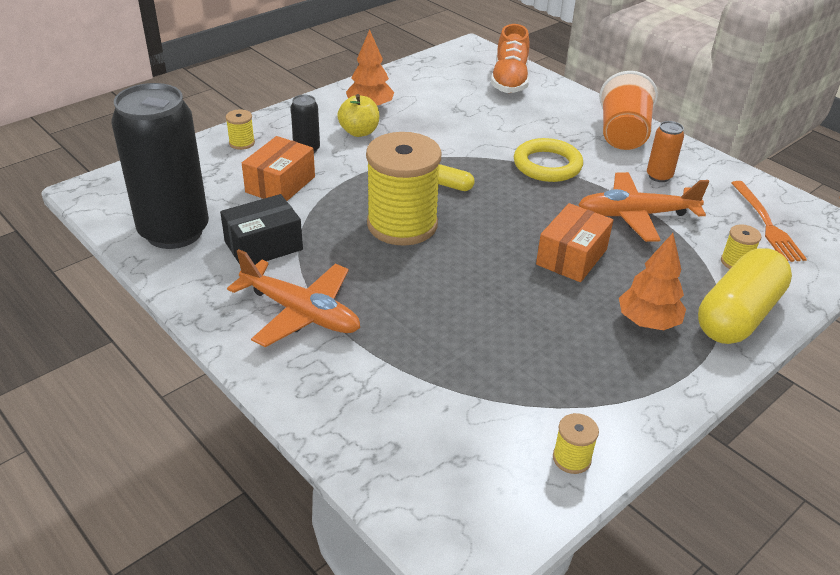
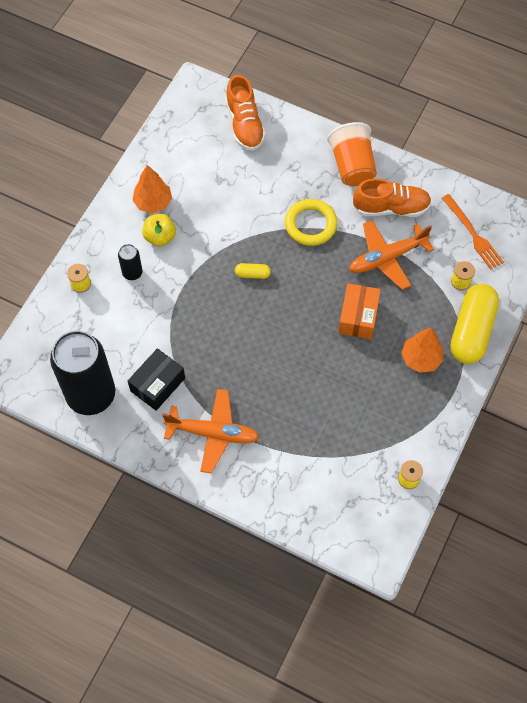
camera: 20 degrees left, 25 degrees up
orange box [242,136,315,201] -> none
yellow spool [366,132,442,246] -> none
orange can [647,121,684,182] -> orange shoe [353,178,432,217]

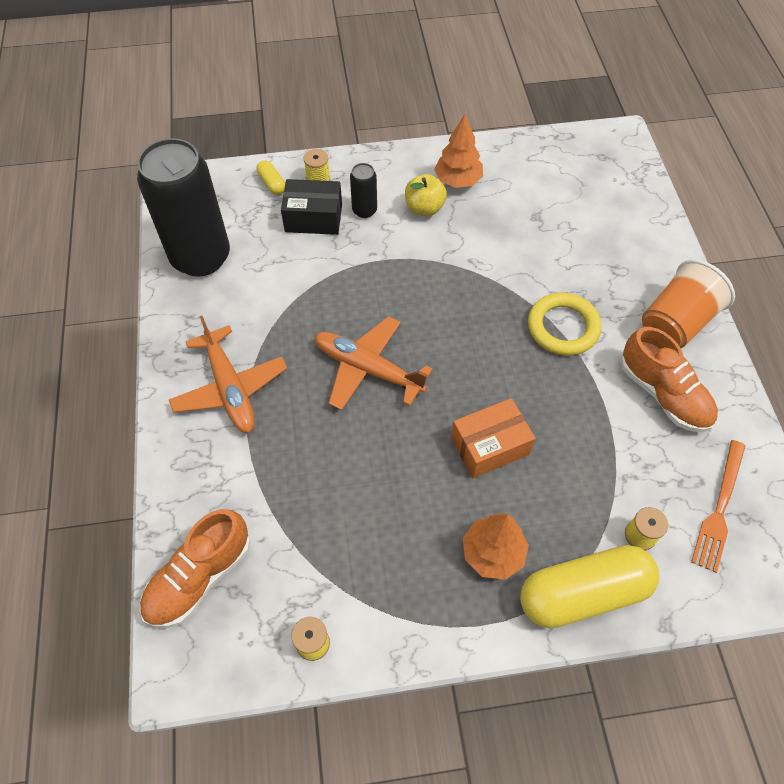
camera: 55 degrees right, 5 degrees down
black box [128,348,185,411] -> black box moved to [281,179,342,235]
orange shoe [226,75,266,151] -> orange shoe moved to [140,509,251,628]
yellow capsule [235,263,271,279] -> yellow capsule moved to [256,160,285,195]
orange plane [349,220,434,290] -> orange plane moved to [315,316,433,410]

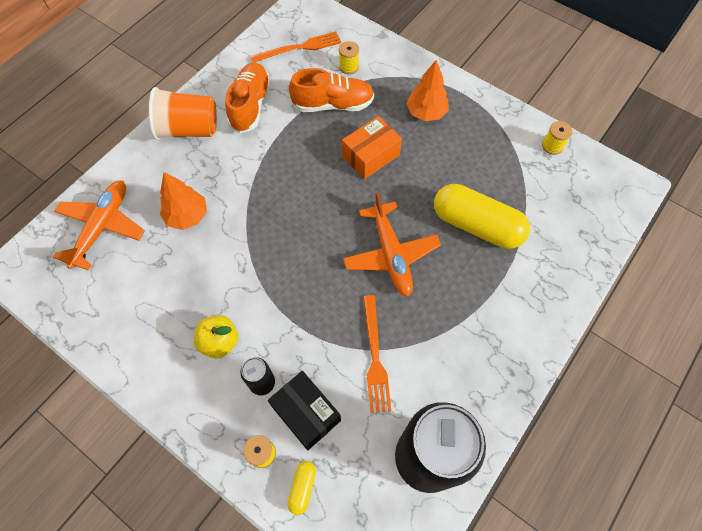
camera: 135 degrees left, 5 degrees up
orange shoe [140,509,251,628] -> orange shoe moved to [289,68,375,112]
orange plane [169,316,287,433] -> orange plane moved to [53,181,145,270]
orange tree [434,114,483,188] -> orange tree moved to [160,172,207,230]
orange box [451,398,536,478] -> orange box turned 60 degrees counterclockwise [342,116,402,179]
yellow capsule [520,545,659,628] -> yellow capsule moved to [434,184,530,249]
yellow ring [528,293,602,356] -> none
none -> orange fork [363,295,391,413]

